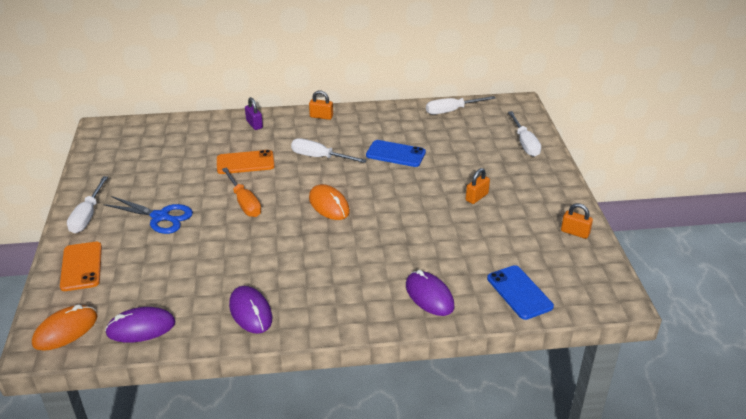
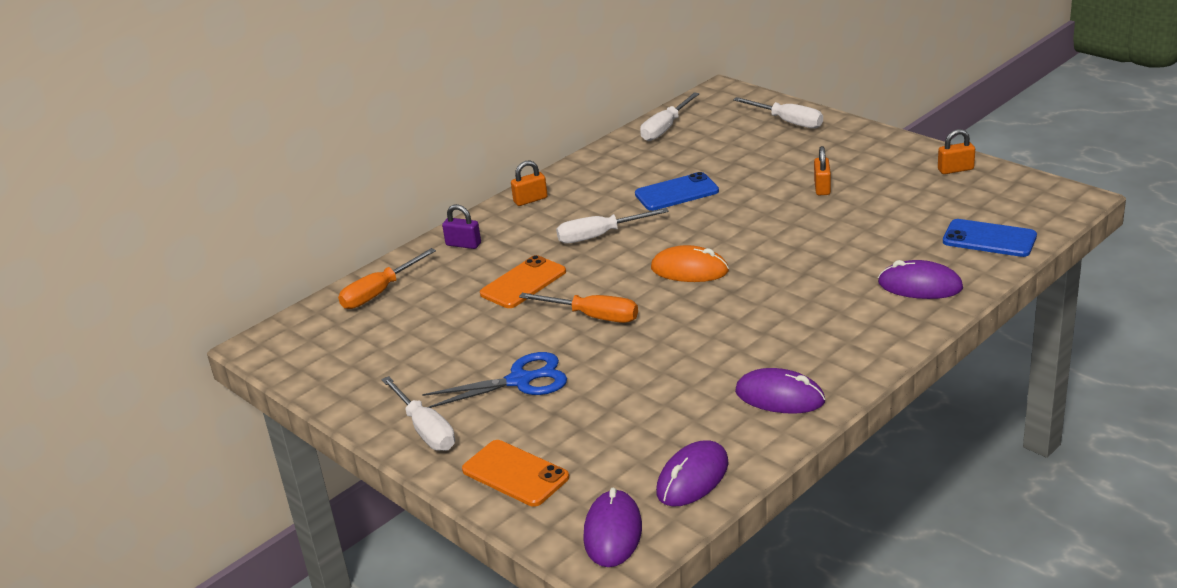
camera: 35 degrees left, 5 degrees down
orange mouse [32,304,97,351] -> purple mouse [583,488,642,567]
none -> orange screwdriver [338,248,436,309]

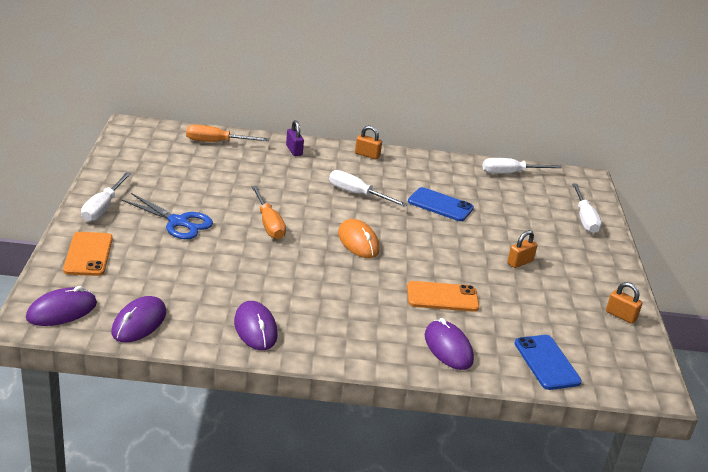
camera: 40 degrees right, 0 degrees up
orange phone [480,255,566,308] -> orange phone moved to [407,281,479,312]
purple mouse [656,440,729,507] -> purple mouse turned 60 degrees counterclockwise [112,296,166,343]

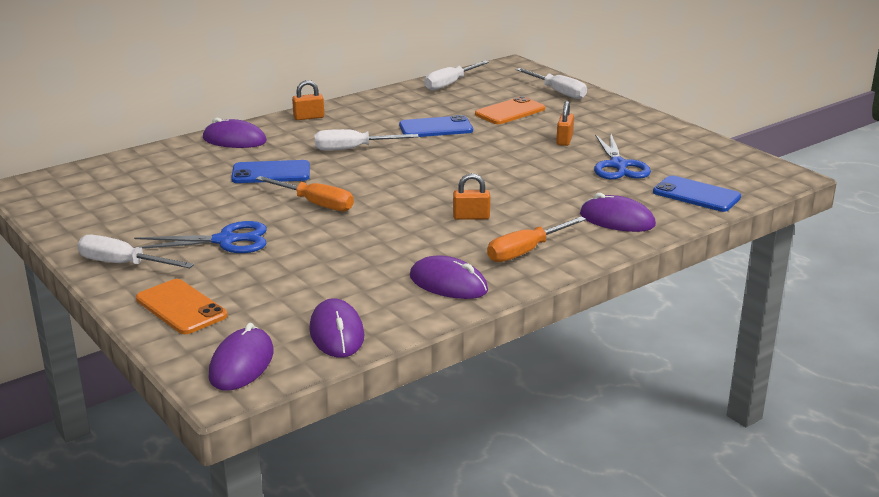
camera: 35 degrees left, 5 degrees down
white screwdriver [81,172,131,222] -> white screwdriver turned 135 degrees clockwise [77,235,194,268]
orange screwdriver [186,125,269,142] -> orange screwdriver moved to [487,217,586,262]
purple padlock [286,120,304,156] -> purple mouse [203,118,267,148]
orange mouse [338,219,380,258] -> none
orange phone [407,281,479,312] -> orange phone moved to [475,96,545,124]
orange padlock [606,282,642,324] -> orange padlock moved to [453,173,490,220]
none -> blue phone [231,160,310,183]
none -> blue scissors [594,134,651,179]

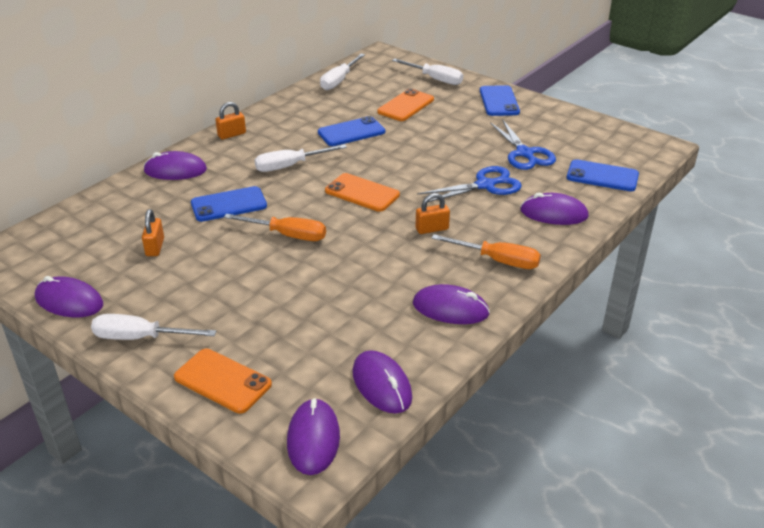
camera: 15 degrees left, 10 degrees up
blue scissors [134,221,267,253] -> blue scissors moved to [417,166,522,202]
orange screwdriver [487,217,586,262] -> orange screwdriver turned 105 degrees counterclockwise [431,234,541,269]
orange padlock [556,101,574,146] -> orange padlock moved to [142,209,164,256]
none -> purple mouse [35,276,103,317]
none -> orange phone [325,173,400,212]
none -> blue phone [480,85,520,116]

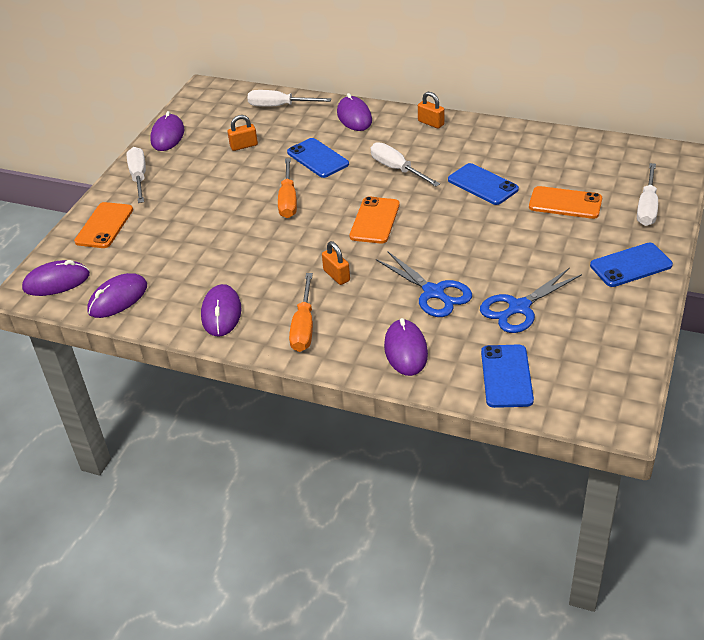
camera: 75 degrees right, 5 degrees up
white screwdriver [320,54,365,90] -> white screwdriver moved to [247,90,331,107]

